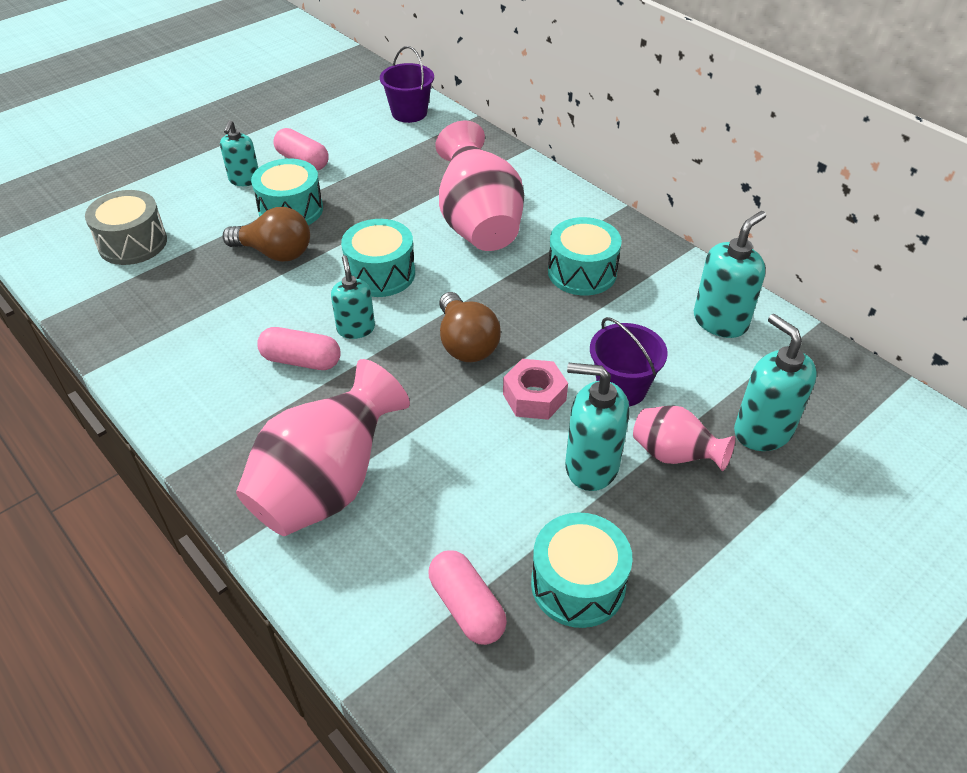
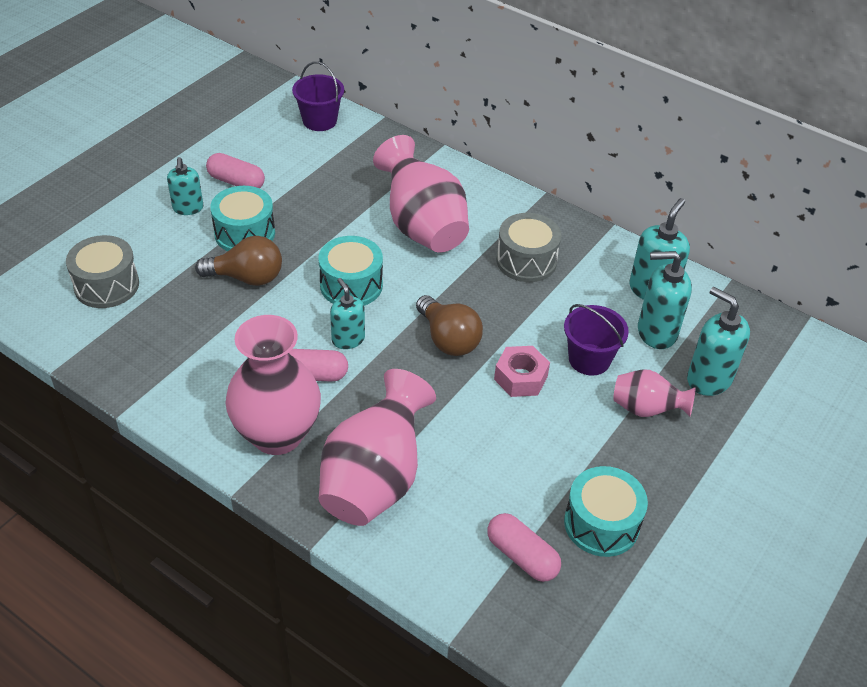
camera: 15 degrees left, 0 degrees up
turquoise drum [548,217,622,296] -> grey drum [496,213,562,282]
turquoise soap dispenser [565,363,630,491] -> turquoise soap dispenser moved to [638,251,692,349]
none -> pink vase [225,315,321,455]

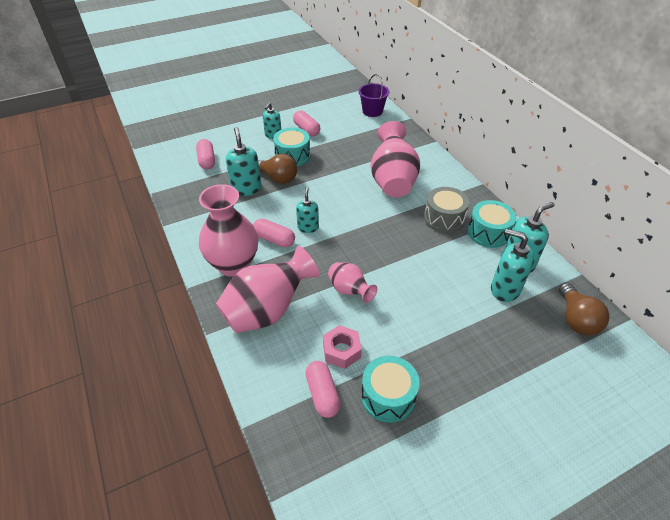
camera: 30 degrees right, 0 degrees up
grey drum [66,235,139,308] -> pink capsule [196,139,215,169]
turquoise drum [318,236,383,306] -> turquoise drum moved to [468,200,516,248]
brown light bulb [416,295,483,356] -> brown light bulb moved to [559,283,610,336]
pink nut [494,346,550,397] -> pink nut moved to [323,325,362,369]
purple bucket [564,304,629,376] -> none
pink vase [613,369,696,417] -> pink vase moved to [328,262,377,303]
turquoise soap dispenser [687,287,750,396] -> turquoise soap dispenser moved to [226,127,262,196]

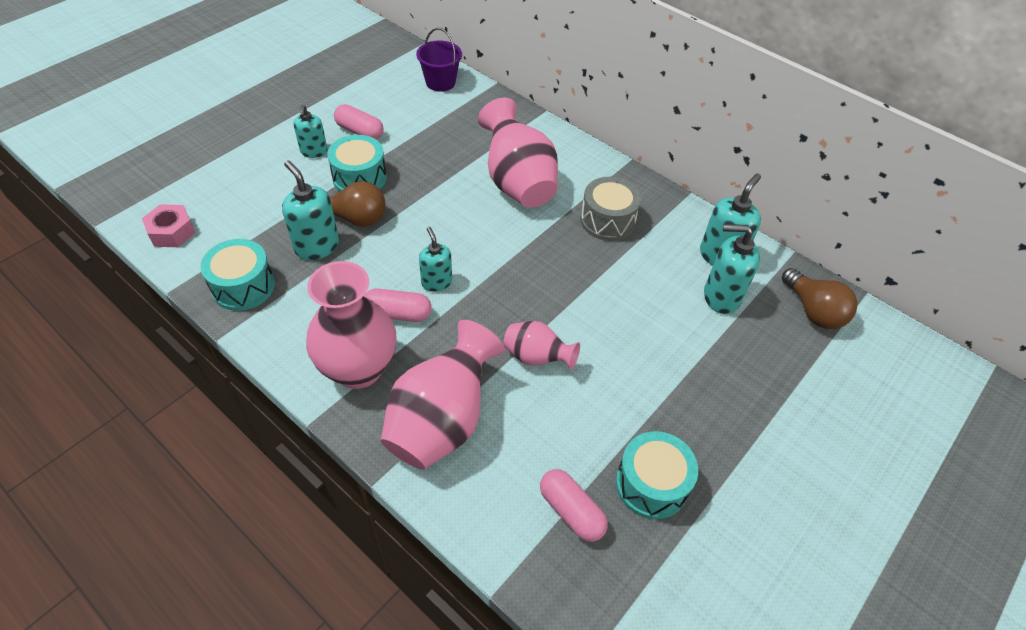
camera: 25 degrees left, 5 degrees up
pink capsule [196,139,215,169] -> none
pink nut [323,325,362,369] -> pink nut moved to [142,204,195,247]
turquoise drum [468,200,516,248] -> turquoise drum moved to [200,239,275,311]

